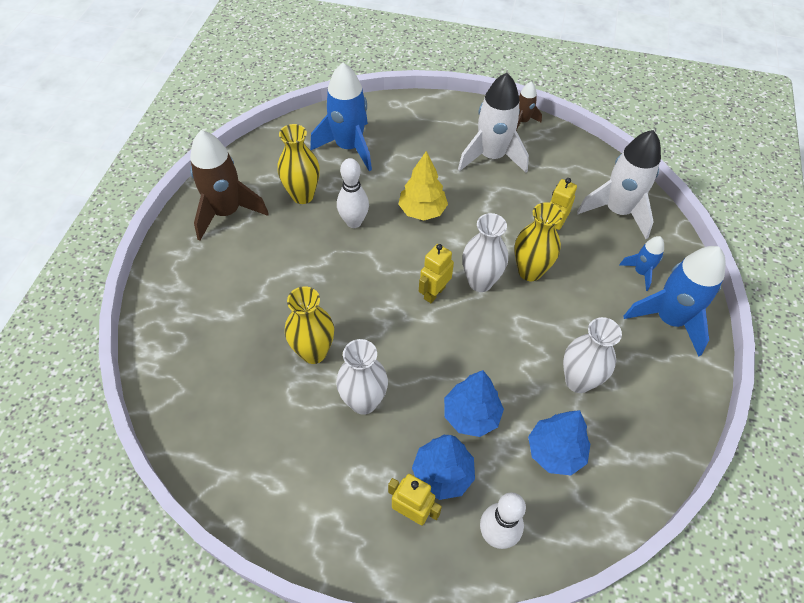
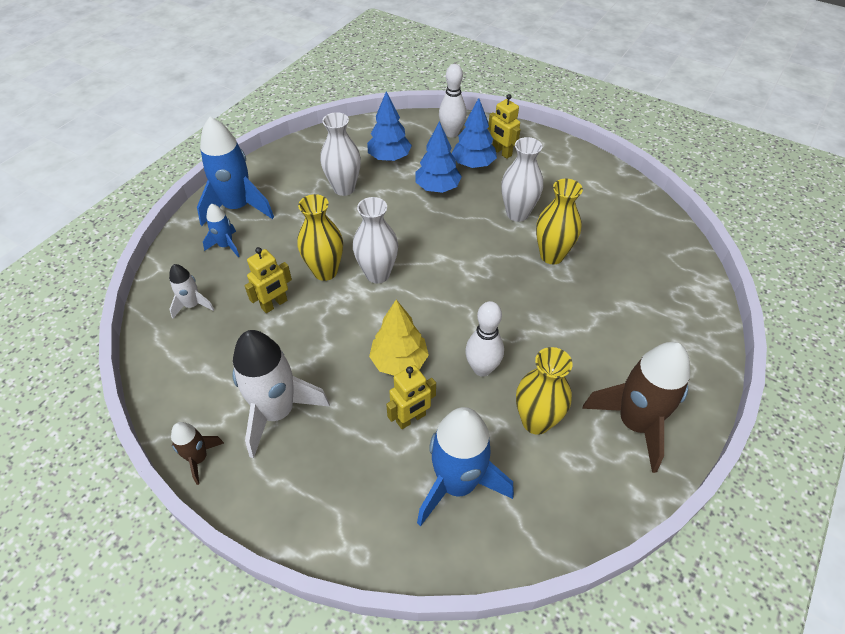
camera: 160 degrees left, 5 degrees down
yellow robot [419,244,454,303] -> yellow robot moved to [386,365,436,429]
white rocket [577,130,661,239] -> white rocket [169,264,215,319], size x0.51

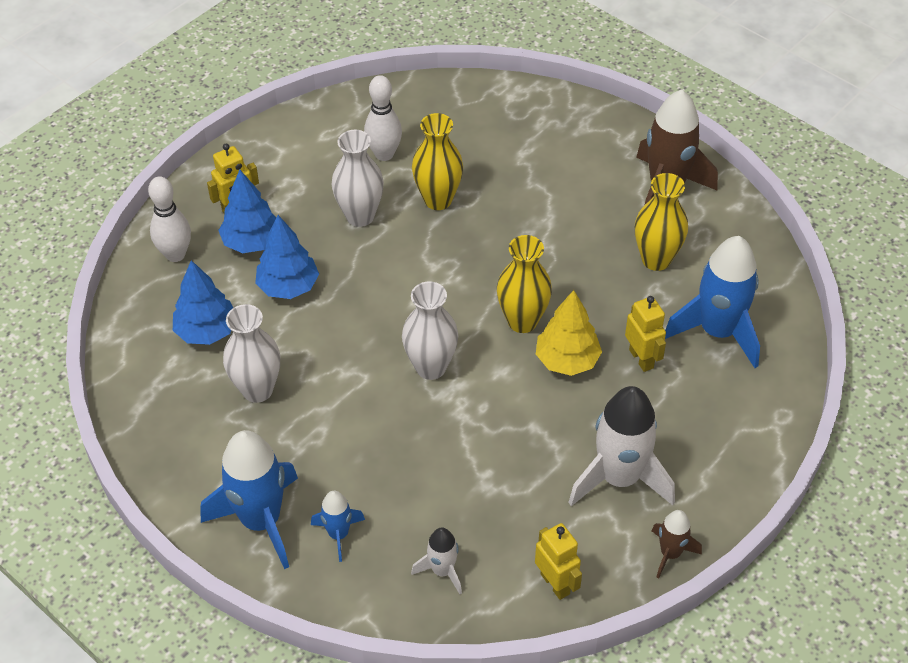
camera: 80 degrees left, 0 degrees up
yellow robot [245,247,292,313] -> yellow robot moved to [535,523,582,600]
yellow vase [298,194,343,281] -> yellow vase moved to [497,235,552,333]
white bowling pin [465,301,504,377] -> white bowling pin moved to [364,75,402,161]

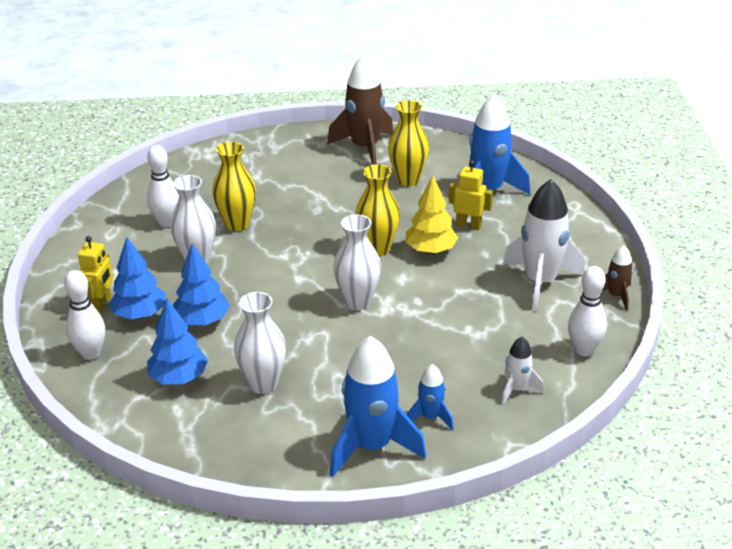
camera: 45 degrees left, 15 degrees down
yellow robot [535,523,582,600] -> white bowling pin [568,266,607,356]

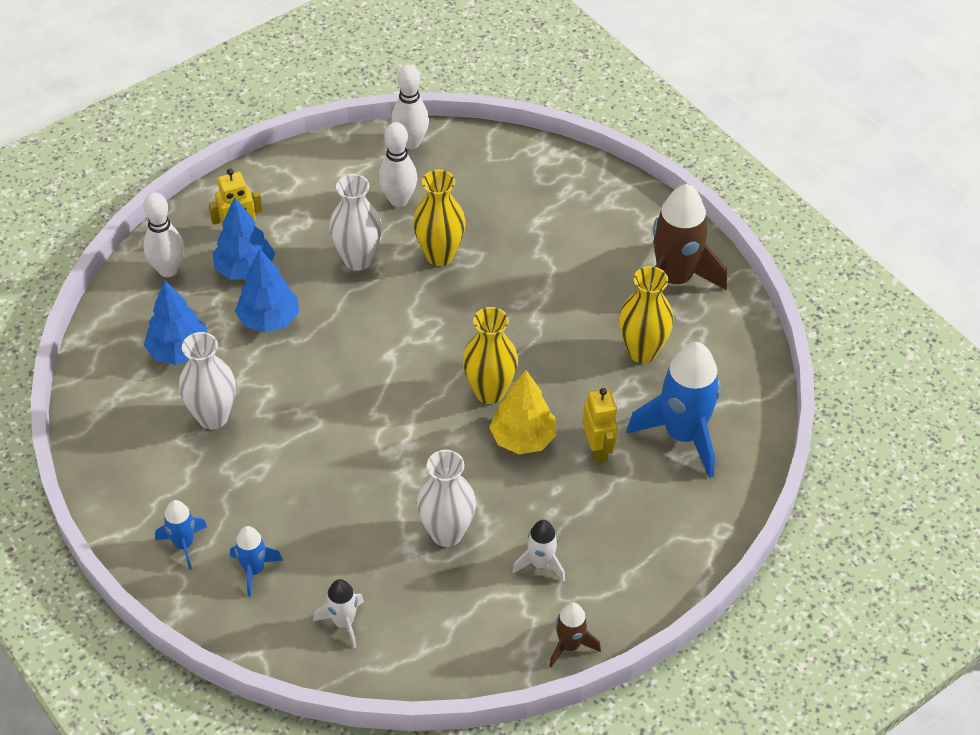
camera: 55 degrees right, 15 degrees up
blue rocket [330,336,426,477] -> blue rocket [155,500,207,570], size x0.51
white vase [333,214,381,311] -> white vase moved to [417,450,476,547]
white rocket [503,179,584,311] -> white rocket [512,520,565,582], size x0.51
white bowling pin [568,266,607,356] -> white bowling pin moved to [391,65,429,149]

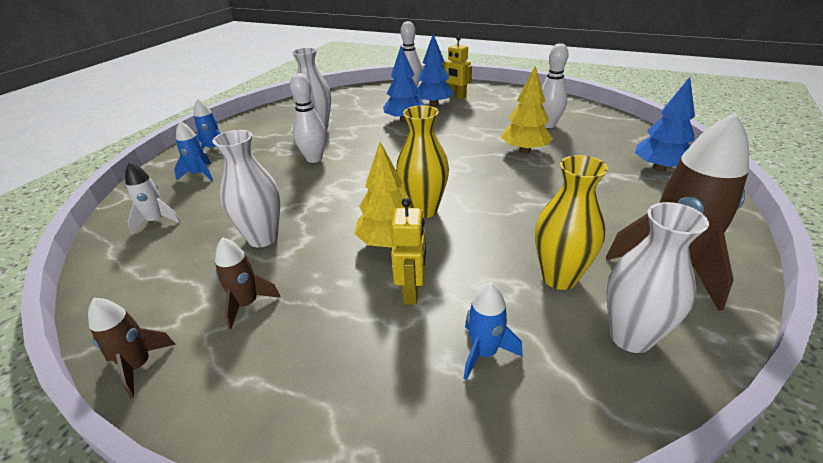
camera: 65 degrees right, 15 degrees down
blue tree [144,281,207,365] -> blue tree moved to [635,77,695,172]
white vase [329,174,382,271] -> white vase moved to [606,202,709,353]
white bowling pin [391,65,429,149] -> white bowling pin moved to [290,73,326,163]
yellow vase [413,170,466,266] -> yellow tree [501,66,553,154]
white rocket [512,520,565,582] -> brown rocket [215,237,281,329]
yellow robot [583,388,618,463] -> yellow robot turned 45 degrees counterclockwise [391,198,426,305]
blue rocket [626,342,721,478] -> blue rocket [463,282,523,380], size x0.51

